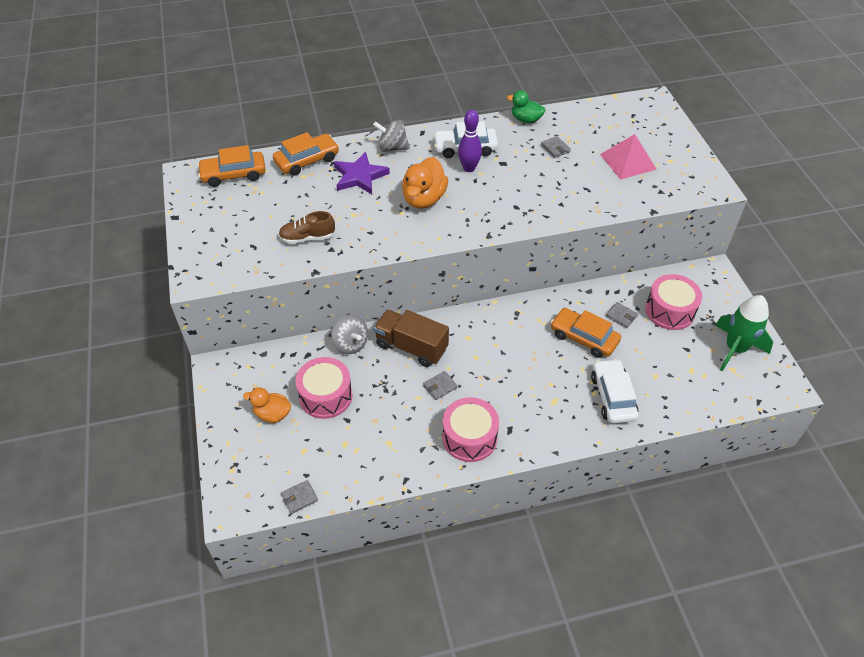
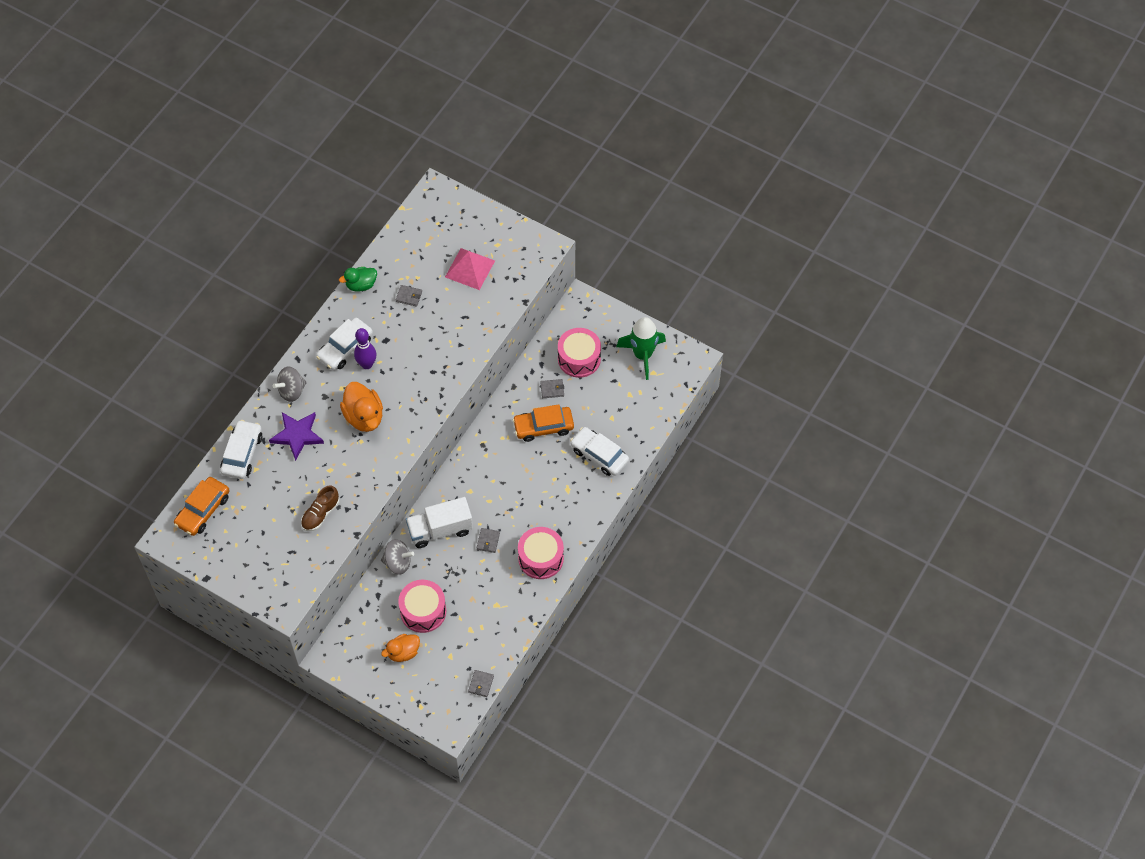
camera: 45 degrees left, 10 degrees up
orange car [273,132,339,176] -> white car [220,420,262,479]
brown truck [374,310,449,367] -> white truck [406,497,473,548]

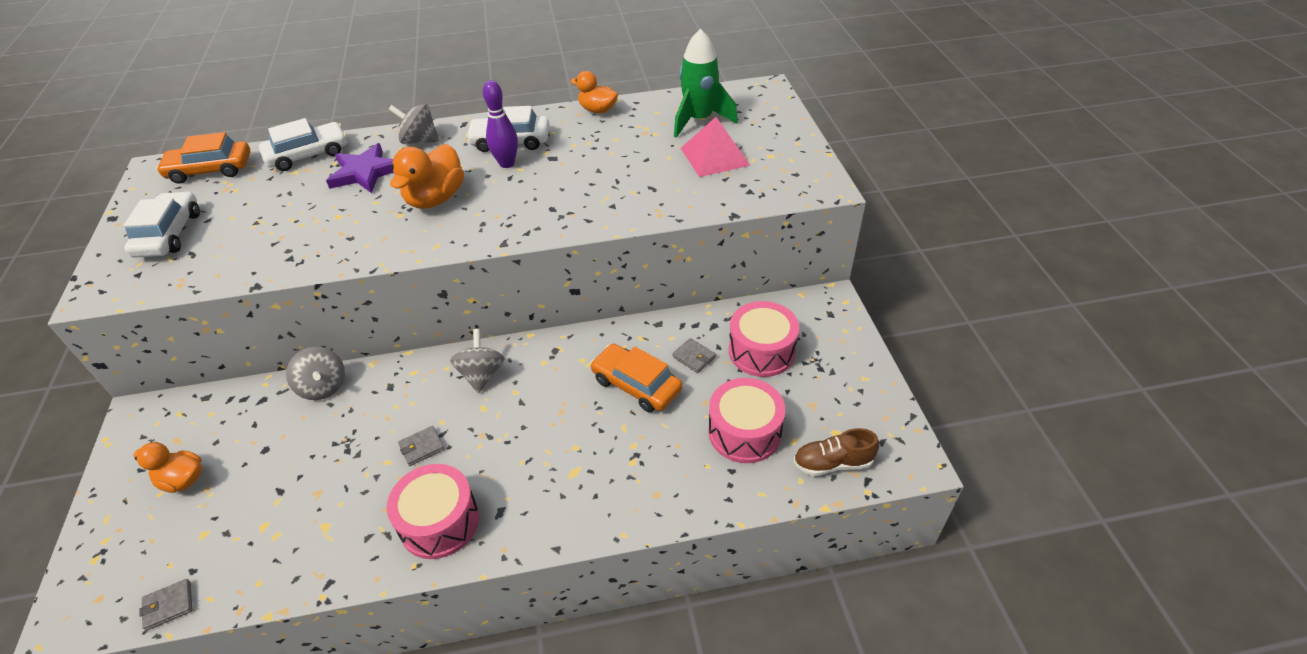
camera: 50 degrees right, 15 degrees down
brown shoe [301,486,339,531] -> brown shoe moved to [793,428,879,476]
green duck [339,267,377,292] -> orange duck [570,71,618,113]
grey wallet [396,285,422,307] -> none
pink drum [398,580,446,633] -> pink drum moved to [708,378,785,463]
white truck [406,497,473,548] -> none
white car [570,427,629,476] -> white car moved to [123,191,200,258]
green rocket [616,317,666,380] -> green rocket moved to [674,28,738,138]
none -> grey spinning top [450,329,505,393]

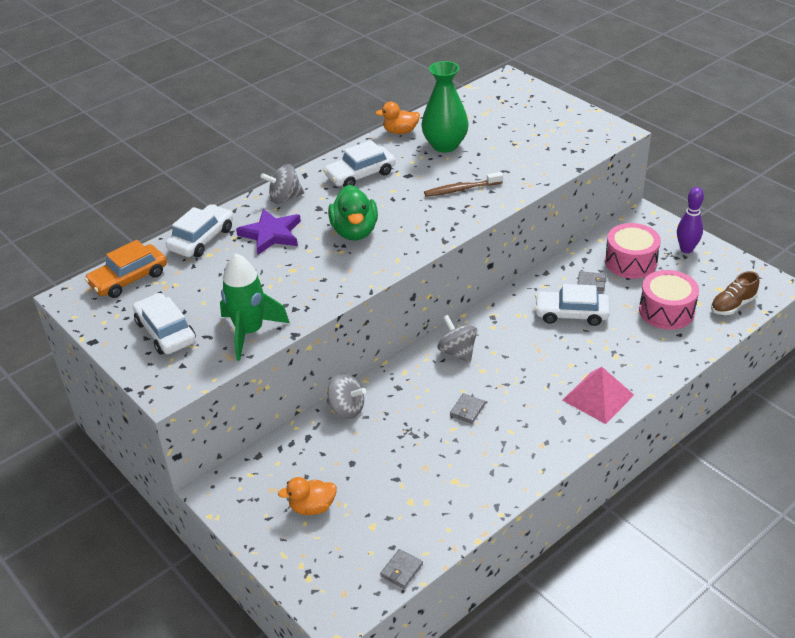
camera: 30 degrees left, 5 degrees down
pink drum [387,464,479,559] -> none
orange duck [390,144,464,209] -> green duck [328,185,378,240]
purple bowling pin [483,80,518,168] -> purple bowling pin moved to [677,187,704,253]
orange car [590,344,683,413] -> white car [535,284,610,326]
green rocket [674,28,738,138] -> green rocket moved to [220,253,290,361]
pink pyramid [681,117,751,177] -> pink pyramid moved to [562,367,634,424]
none -> green vase [422,61,469,153]
none -> brown toothbrush [424,172,503,197]

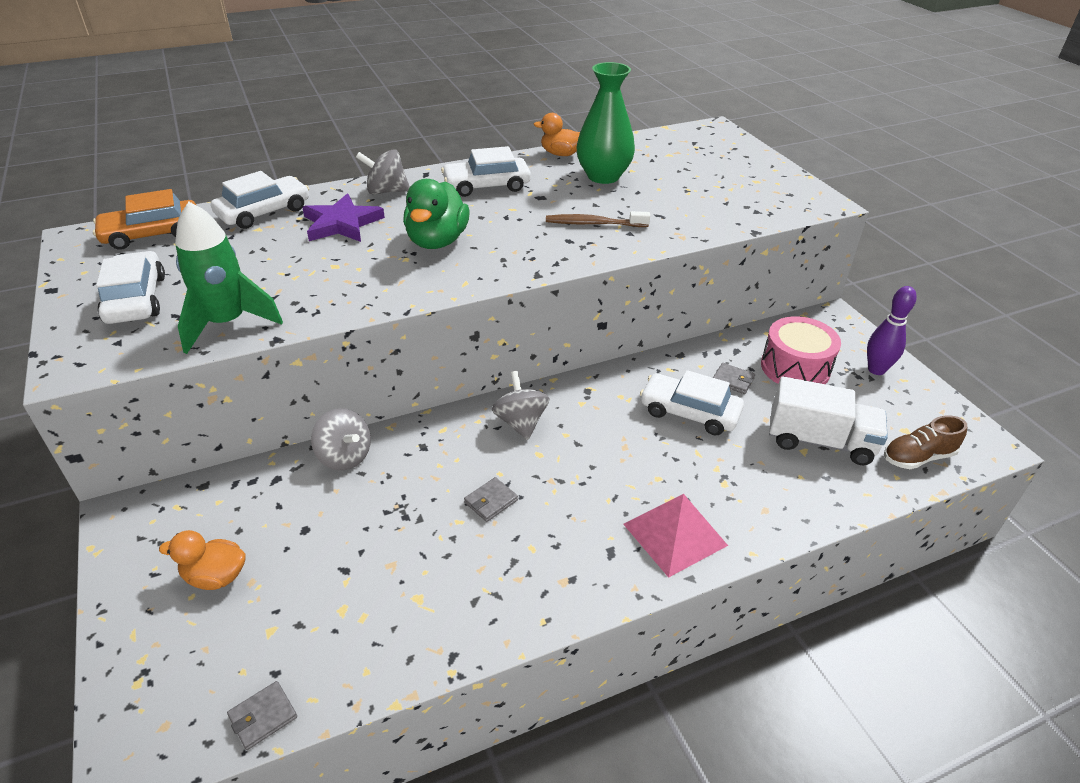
camera: 15 degrees right, 0 degrees up
pink drum [639,270,699,330] -> white truck [769,376,888,465]

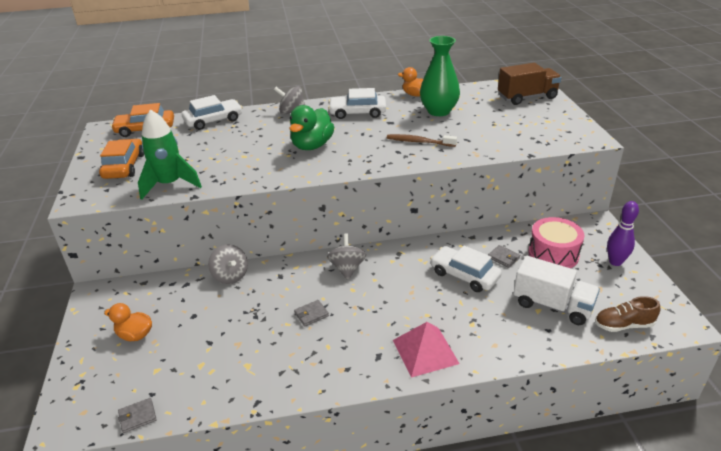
camera: 15 degrees right, 5 degrees down
white car [96,251,165,324] -> orange car [99,139,144,179]
purple star [302,194,385,242] -> none
none -> brown truck [498,63,562,105]

